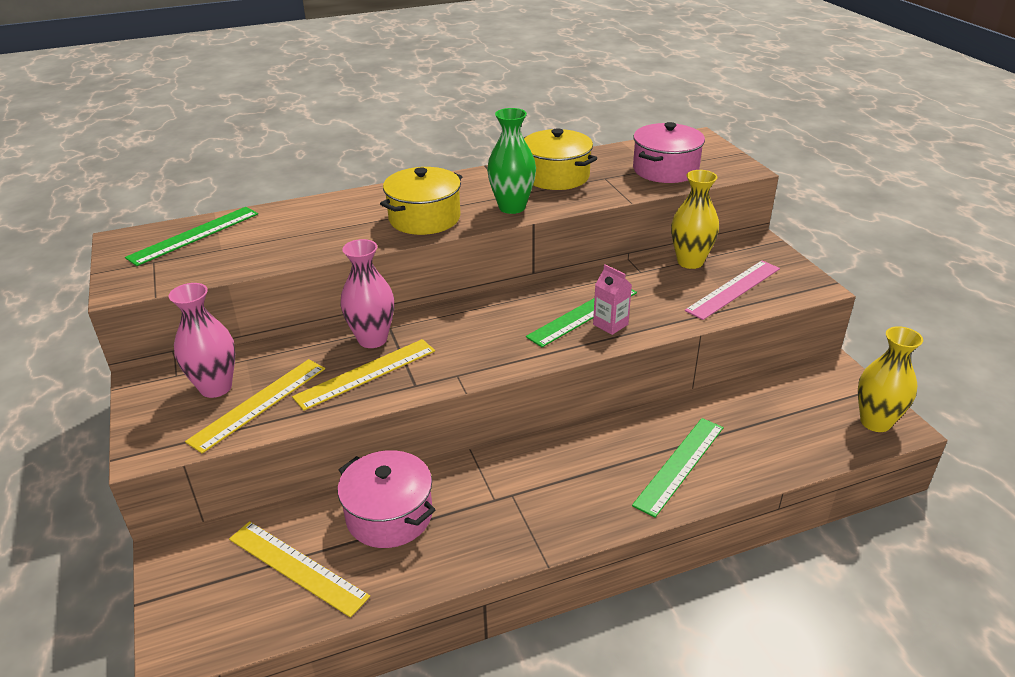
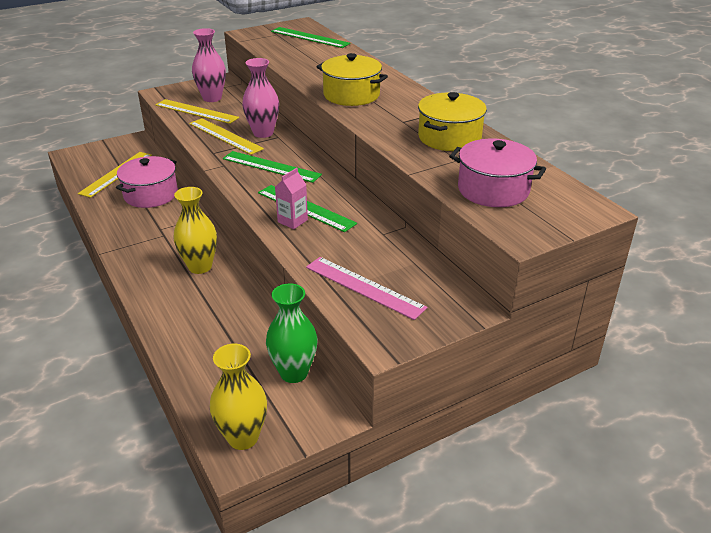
camera: 80 degrees right, 0 degrees up
green vase [487,108,536,214] -> green vase moved to [266,283,317,383]
green ruler [632,418,724,518] -> green ruler moved to [223,151,322,183]
yellow vase [671,170,719,269] -> yellow vase moved to [173,187,217,274]

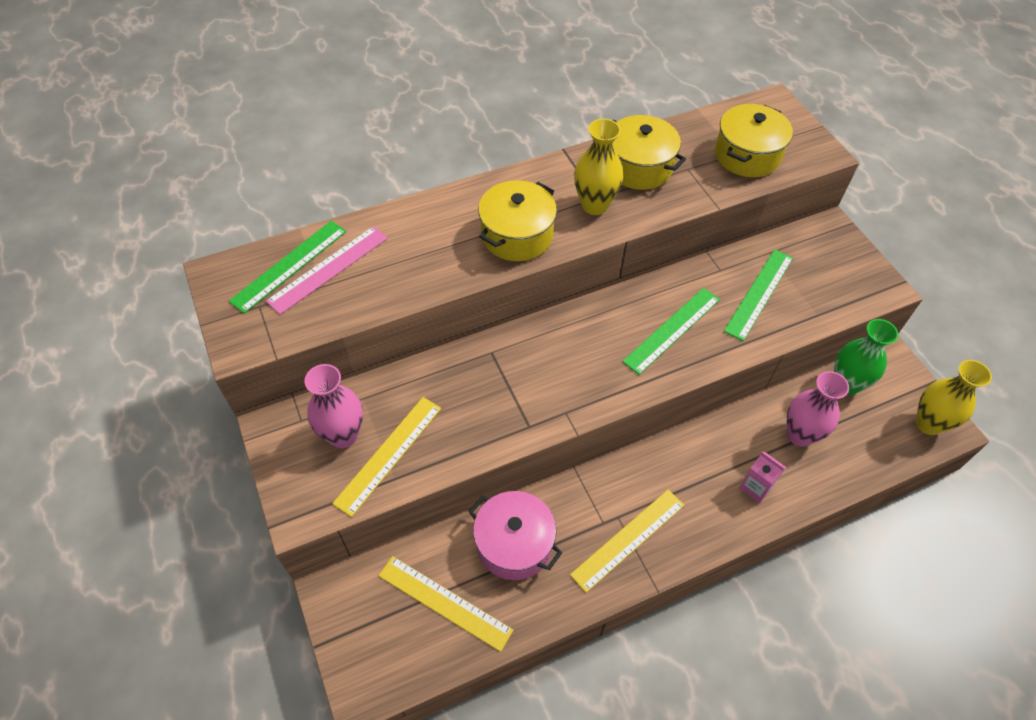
camera: 85 degrees left, 20 degrees up
yellow vase [173,187,217,274] -> yellow vase moved to [574,119,623,215]
yellow ruler [189,118,264,155] -> yellow ruler moved to [570,489,684,593]
green ruler [223,151,322,183] -> green ruler moved to [724,249,793,341]
pink vase [242,58,279,138] -> pink vase moved to [787,371,849,447]
pink carton [275,168,308,229] -> pink carton moved to [739,452,786,503]
pink ruler [306,257,427,320] -> pink ruler moved to [266,226,388,315]
pink pot [449,139,546,207] -> yellow pot [715,104,793,177]

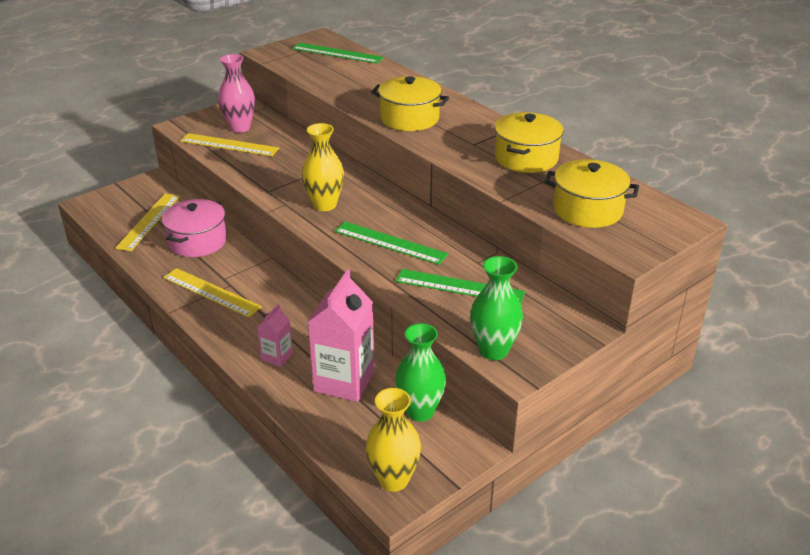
camera: 75 degrees right, 20 degrees down
pink ruler [266,226,388,315] -> none
yellow vase [574,119,623,215] -> yellow vase moved to [302,123,344,211]
pink vase [787,371,849,447] -> pink carton [308,269,375,402]
none -> green vase [470,256,523,360]

